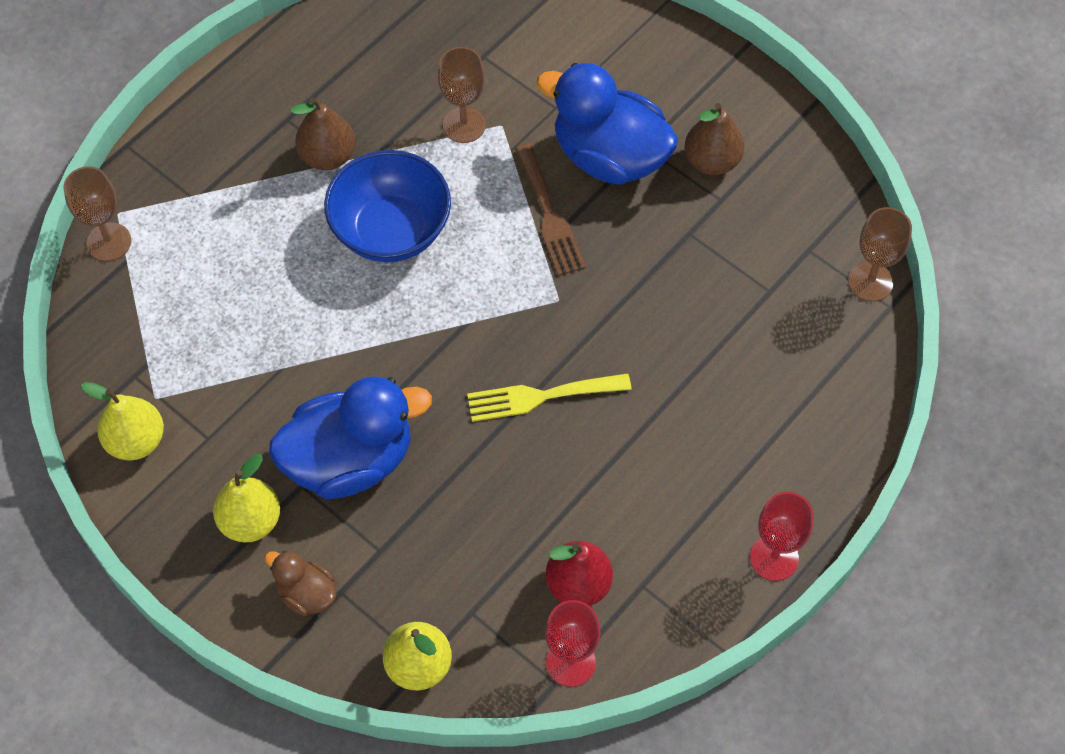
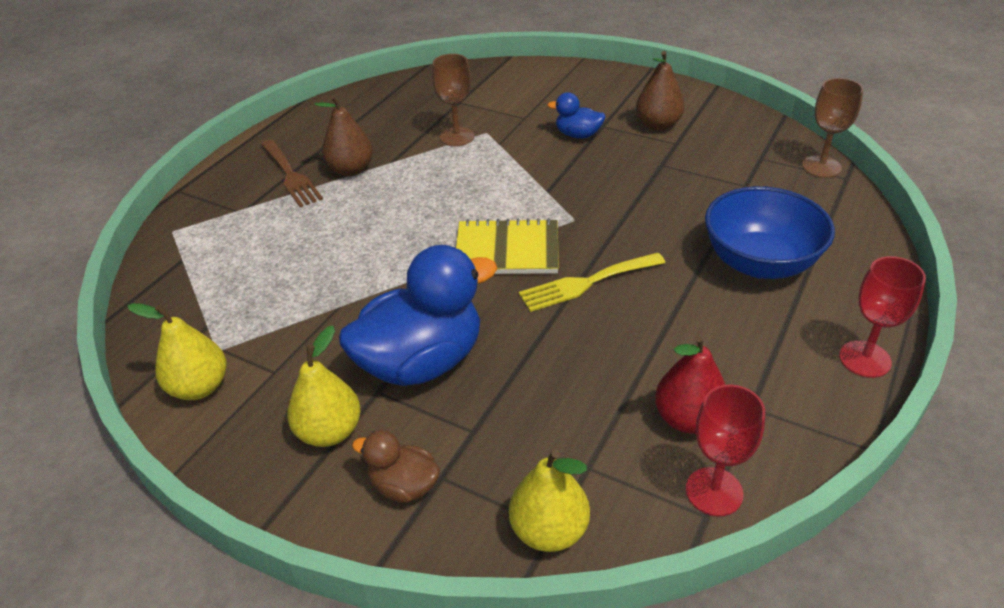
camera: 10 degrees left, 20 degrees down
brown goblet [63,166,131,261] -> none
blue bowl [324,150,451,262] -> blue bowl moved to [705,186,835,279]
brown fork [515,144,586,276] -> brown fork moved to [261,139,323,207]
blue duck [536,63,678,185] -> blue duck [547,92,605,139], size x0.48
none -> yellow notebook [456,218,559,274]

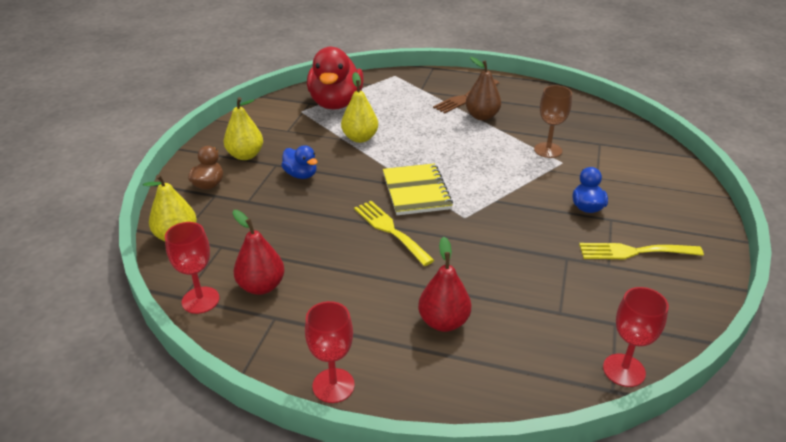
camera: 75 degrees right, 5 degrees down
yellow pear [127,303,227,400] -> yellow pear moved to [341,72,378,143]
blue duck [339,245,497,386] -> blue duck [281,145,317,179], size x0.48
brown pear [636,51,685,131] -> yellow fork [579,243,704,259]
blue bowl [705,186,835,279] -> red pear [418,237,471,332]
brown goblet [802,78,863,178] -> red goblet [603,287,669,387]
none -> red duck [307,47,364,110]

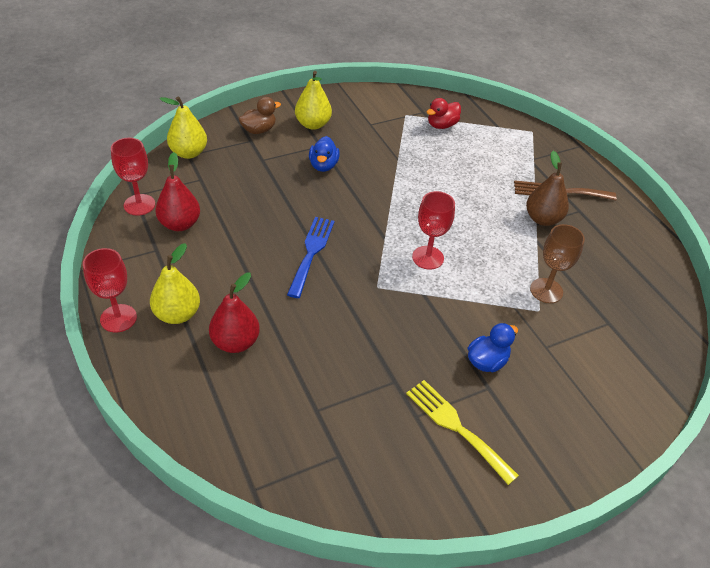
camera: 45 degrees right, 10 degrees up
red duck [307,47,364,110] -> red duck [426,98,461,129], size x0.48
yellow pear [341,72,378,143] -> yellow pear moved to [150,243,200,324]
yellow fork [354,201,434,266] -> blue fork [287,217,335,298]
yellow notebook [383,163,453,215] -> none
red goblet [603,287,669,387] -> red goblet moved to [412,191,455,270]

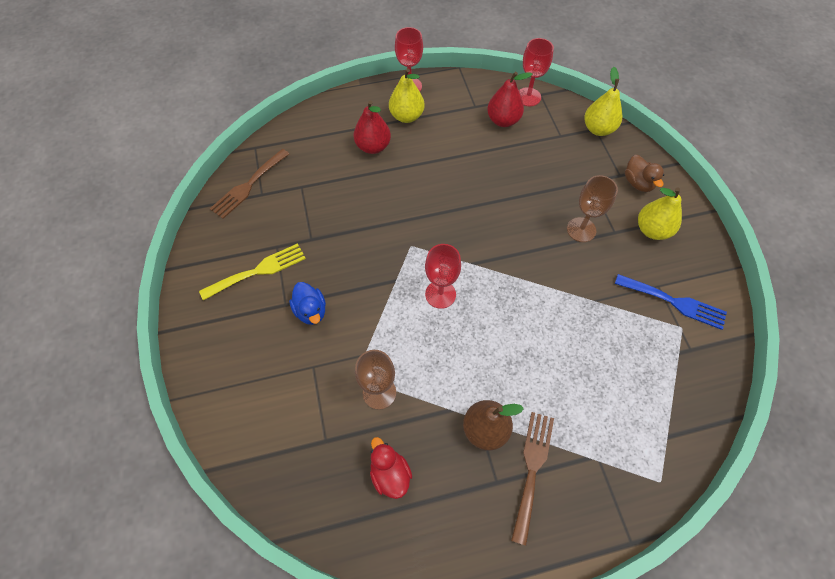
camera: 105 degrees right, 15 degrees up
blue fork [287,217,335,298] -> blue fork moved to [615,274,727,330]
blue duck [309,136,340,172] -> brown goblet [567,175,618,242]
red duck [426,98,461,129] -> red duck moved to [370,437,412,499]
none -> brown fork [210,149,289,219]

